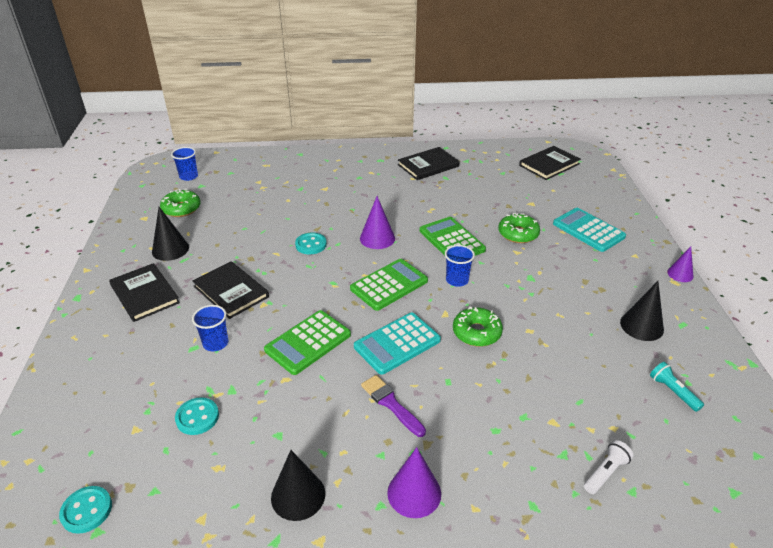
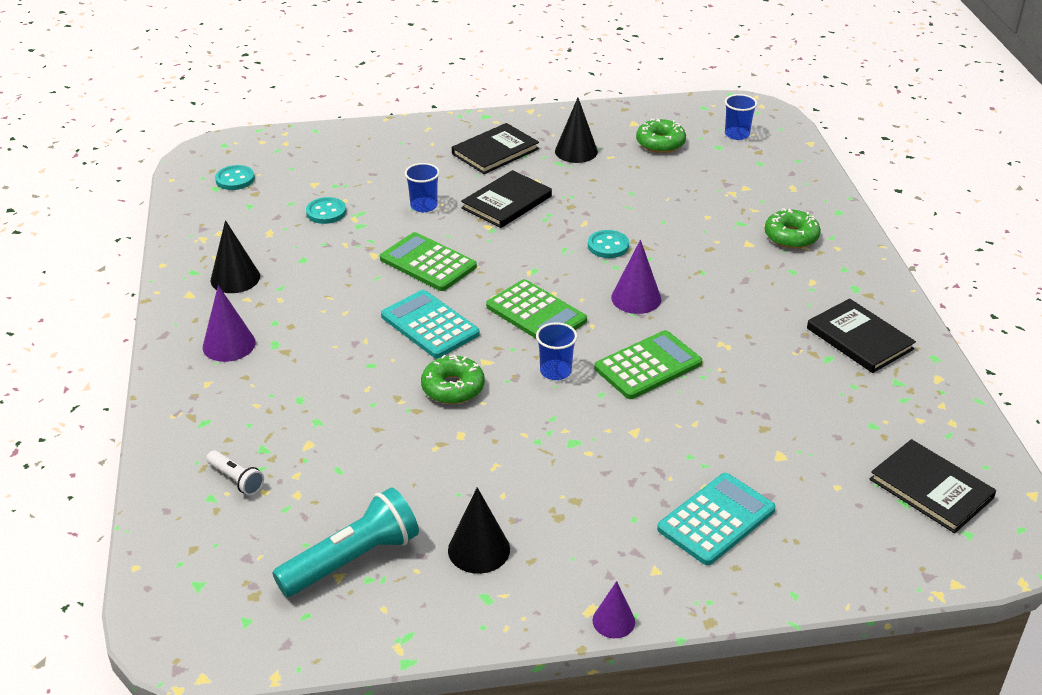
camera: 85 degrees right, 0 degrees up
purple brush [361,375,426,437] -> none
green donut [498,213,540,243] -> green donut moved to [765,208,821,249]
turquoise flashlight [650,362,704,412] -> turquoise flashlight [272,487,419,597], size x1.99

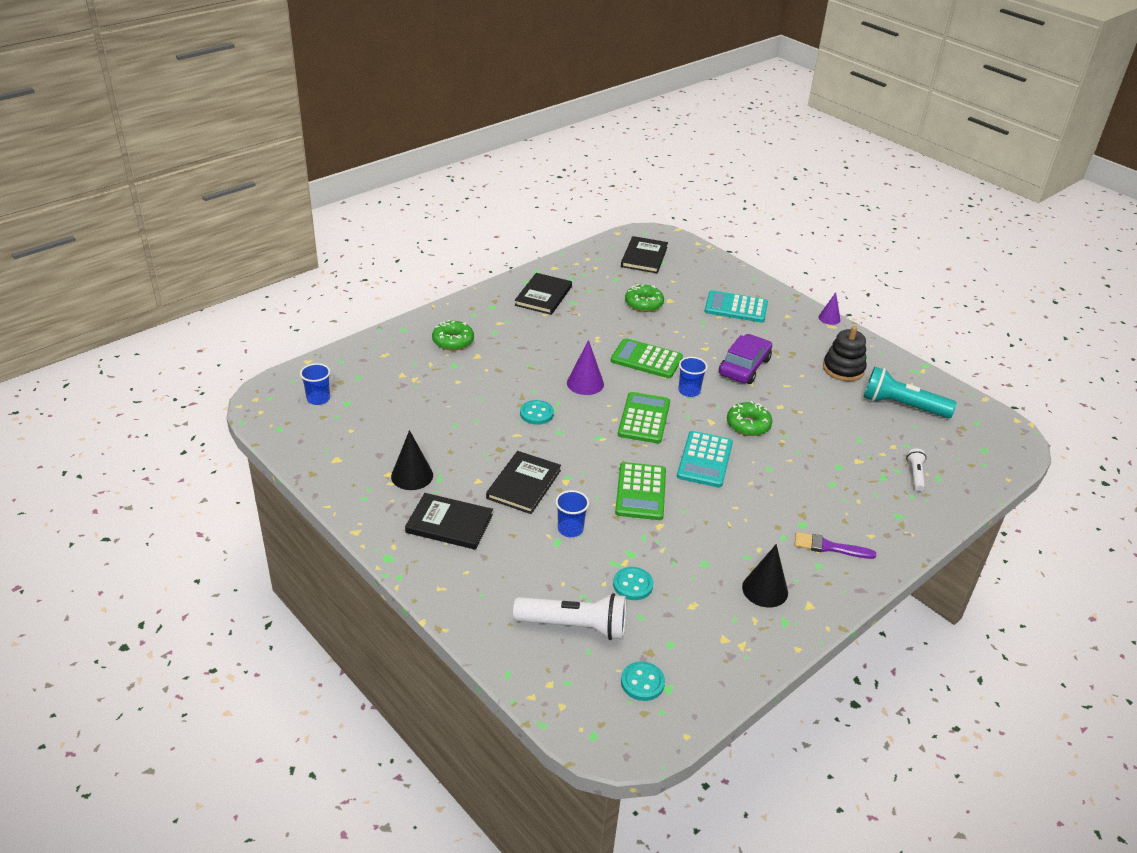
camera: 125 degrees left, 0 degrees up
purple cone [203,285,256,362] -> purple brush [795,532,876,559]
black cone [448,487,510,574] -> black stacking toy [823,326,867,381]
black book [461,170,552,228] -> black book turned 75 degrees counterclockwise [486,451,561,514]
green donut [636,118,686,153] -> green donut moved to [625,284,664,312]
none -> white flashlight [513,593,626,640]
none -> purple car [719,334,772,384]

